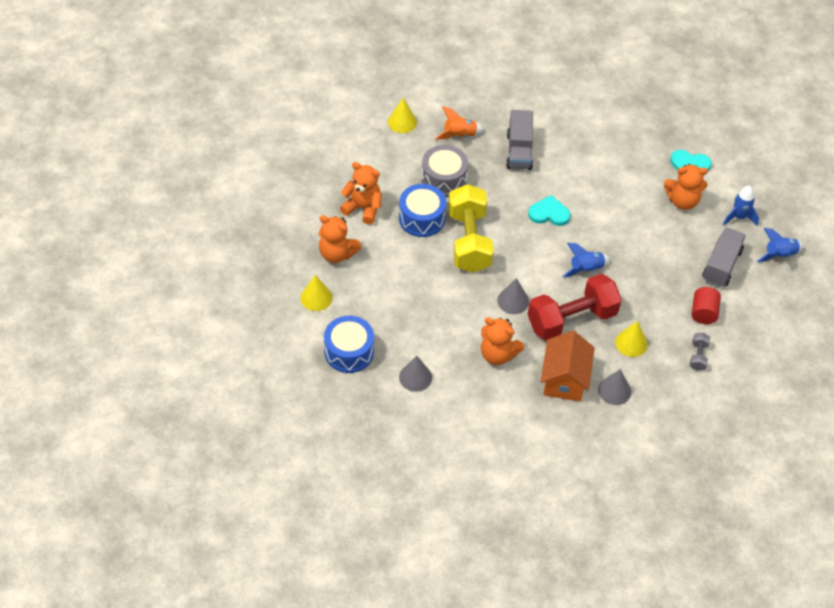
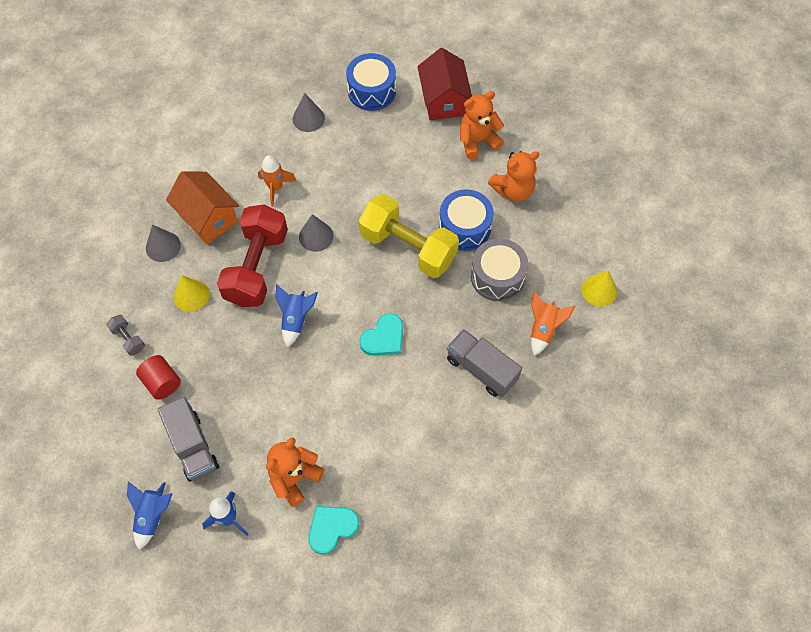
camera: 130 degrees right, 10 degrees up
yellow cone [300,275,332,311] -> red house [417,48,472,120]
orange teddy bear [481,317,524,365] -> orange rocket [258,155,296,207]

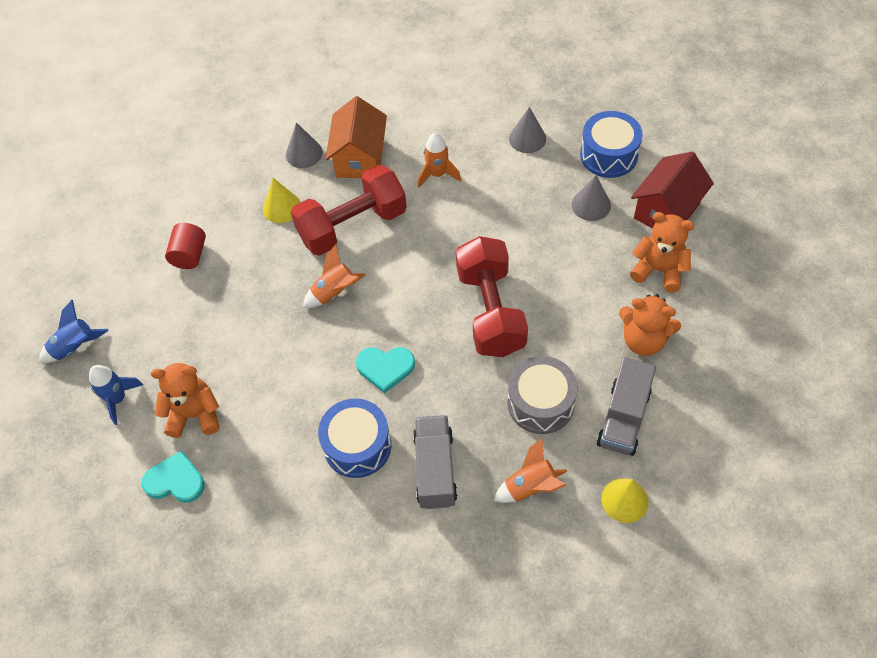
camera: 50 degrees right, 5 degrees down
grey dumbbell [106,315,145,356] -> none
grey truck [158,397,219,482] -> grey truck moved to [597,357,656,456]
blue rocket [275,284,318,348] -> orange rocket [303,245,365,308]
grey cone [299,214,334,252] -> grey cone moved to [572,175,611,221]
yellow dumbbell [359,194,459,278] -> red dumbbell [456,236,528,357]
blue drum [439,189,494,251] -> blue drum moved to [318,398,391,478]

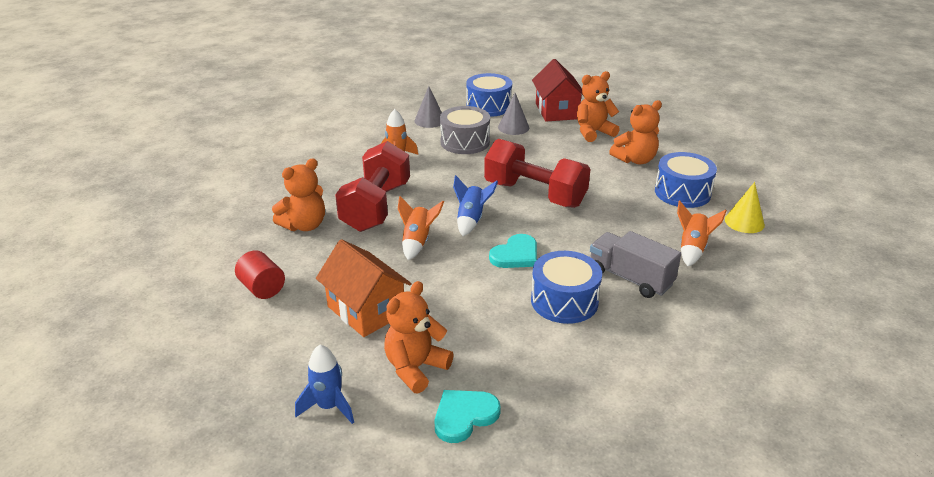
camera: 50 degrees left, 25 degrees down
blue rocket [39,300,109,363] -> blue rocket moved to [453,175,498,236]
yellow cone [263,178,301,223] -> orange teddy bear [272,158,325,231]
grey cone [286,122,323,168] -> none
orange house [325,96,387,178] -> orange house moved to [316,239,412,337]
grey drum [507,356,578,434] -> grey drum moved to [440,106,490,154]
grey truck [597,357,656,456] -> blue drum [655,152,717,208]

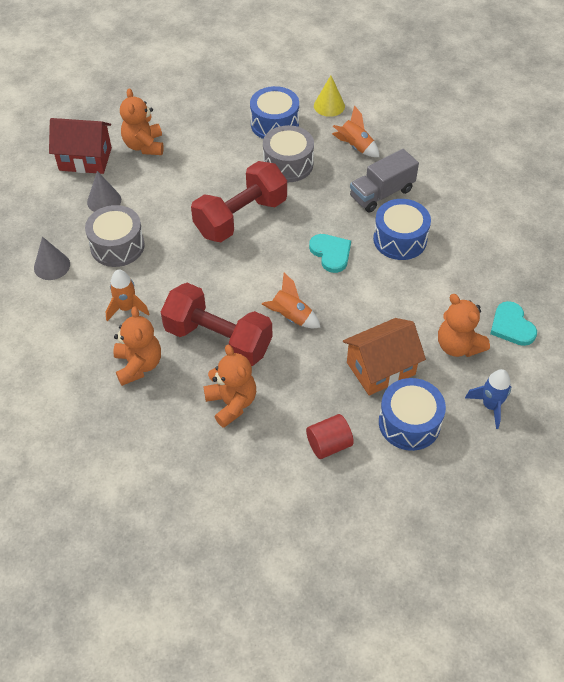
camera: 75 degrees left, 20 degrees up
blue rocket [453,175,498,236] -> none
blue drum [466,73,512,117] -> blue drum moved to [379,378,446,451]
orange teddy bear [609,100,662,164] -> orange teddy bear moved to [113,306,161,386]
none -> grey drum [263,125,314,182]

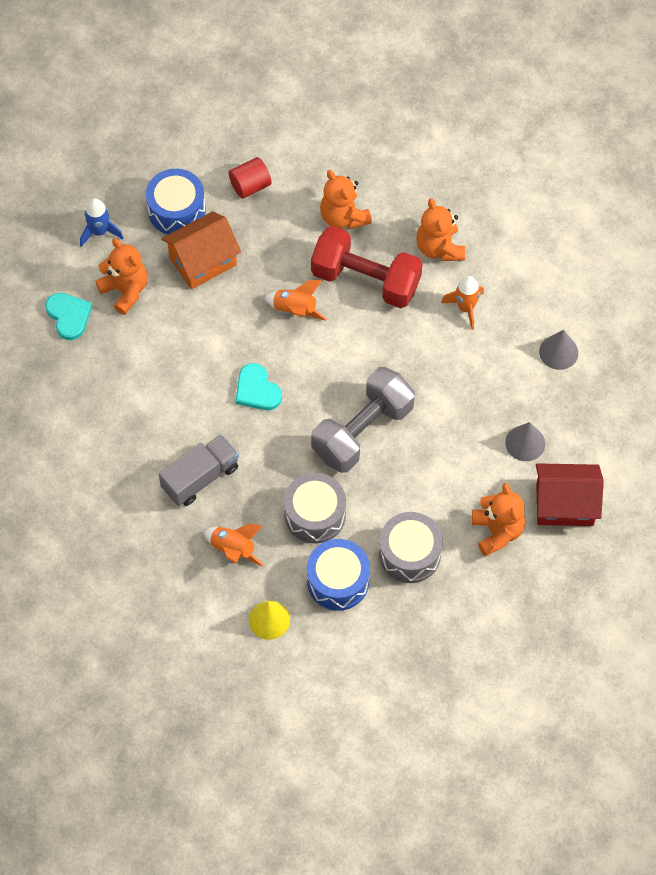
camera: 175 degrees right, 10 degrees up
grey drum [85,205,145,267] -> grey drum moved to [379,512,443,583]
red dumbbell [191,161,287,242] -> grey dumbbell [311,367,415,473]
blue drum [373,199,431,260] -> none

